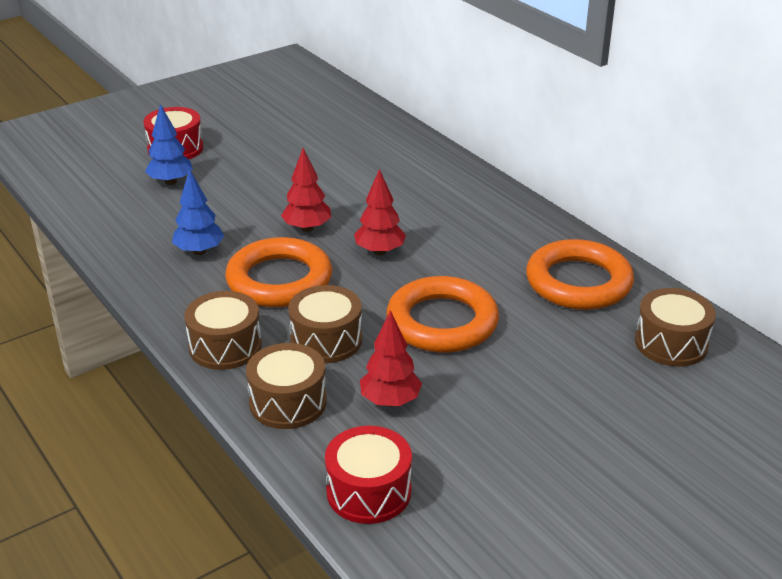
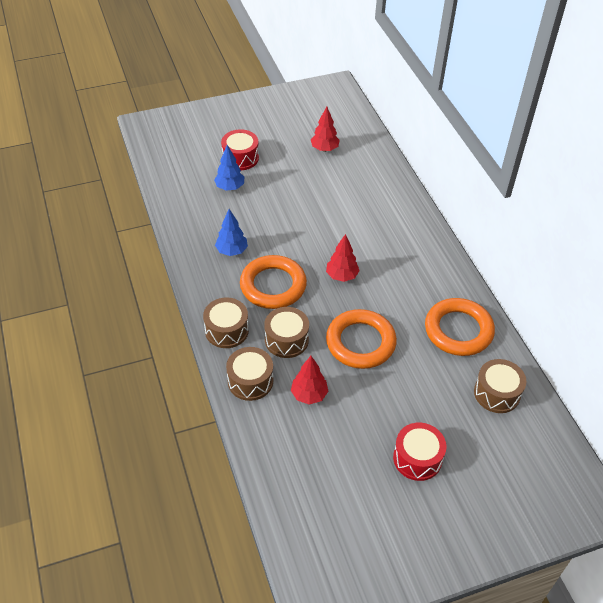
camera: 15 degrees right, 15 degrees up
red tree [281,148,331,232] -> red tree moved to [311,107,340,152]
red drum [325,426,412,524] -> red drum moved to [393,423,446,481]

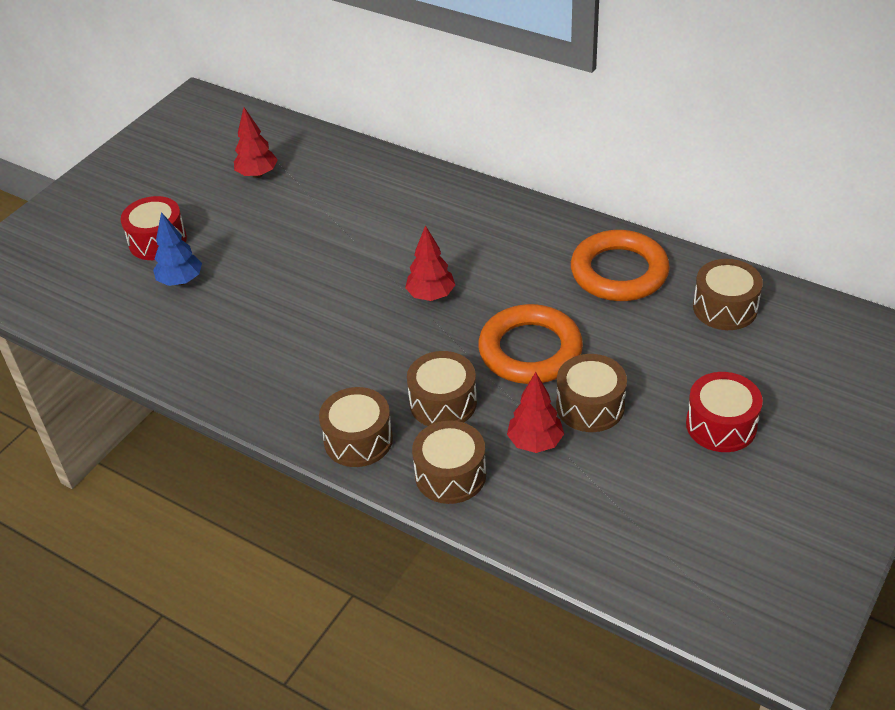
camera: 35 degrees left, 5 degrees down
blue tree [215,209,248,256] -> none
orange ring [240,255,307,309] -> none
none -> brown drum [556,354,627,432]

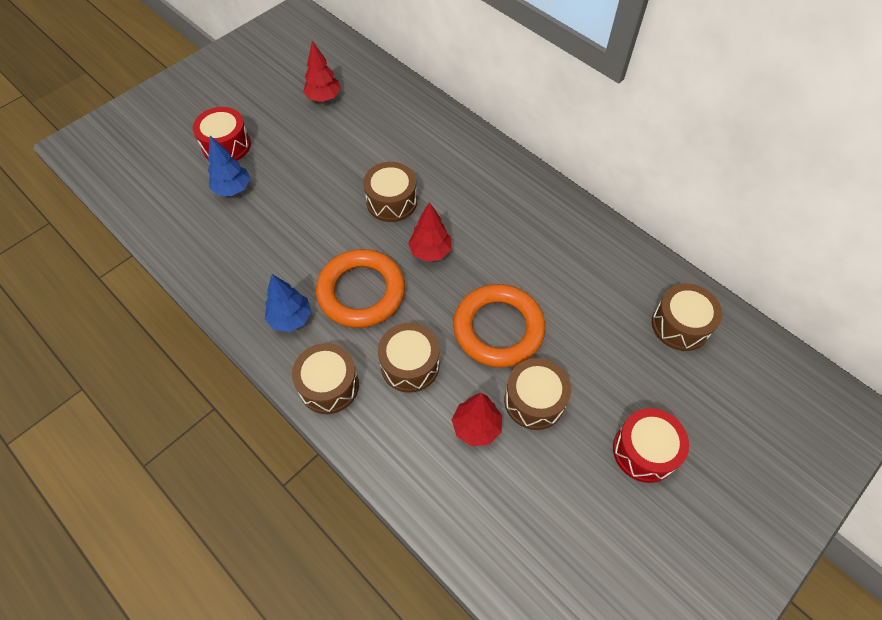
camera: 10 degrees right, 15 degrees up
brown drum [412,420,486,504] -> brown drum moved to [363,162,417,222]
orange ring [571,230,670,301] -> orange ring moved to [316,249,405,328]
none -> blue tree [265,274,311,332]

